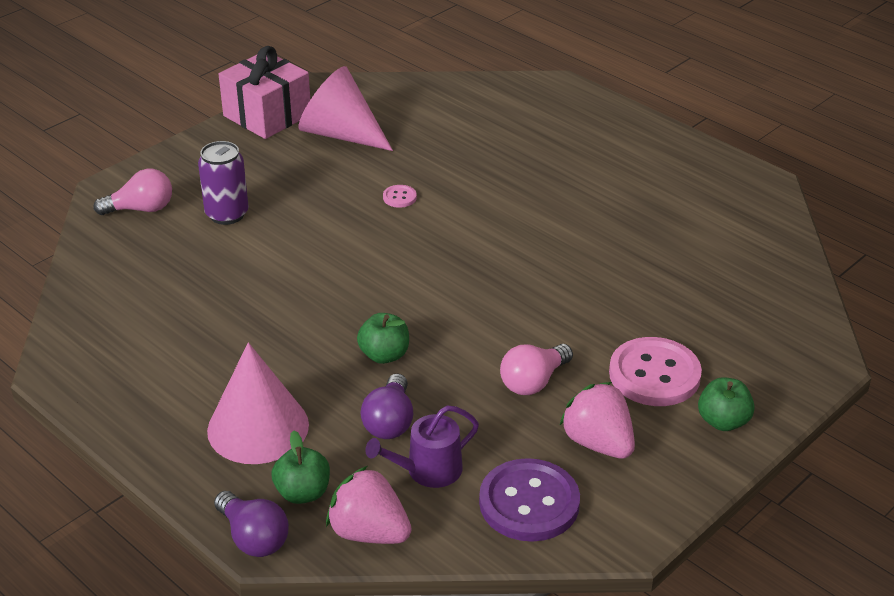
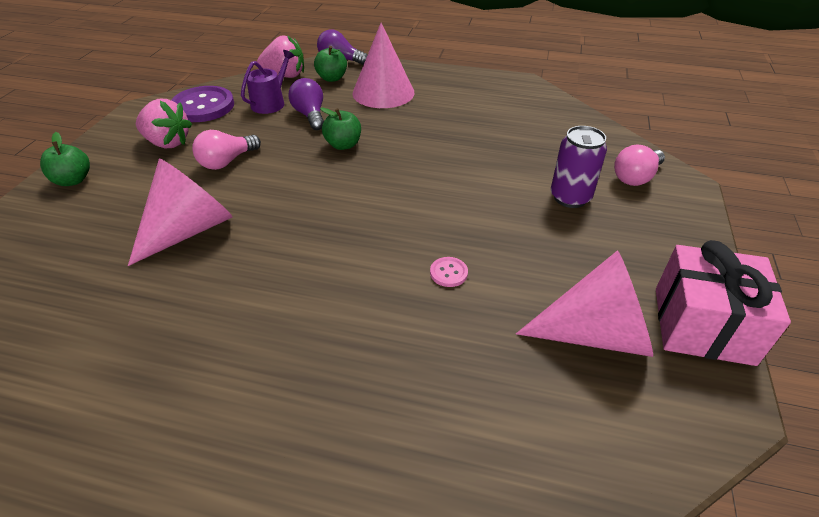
camera: 150 degrees right, 5 degrees up
pink light bulb [500,344,573,395] -> pink light bulb turned 150 degrees counterclockwise [192,130,261,170]
pink button [609,337,702,406] -> none
none -> pink cone [128,158,233,266]

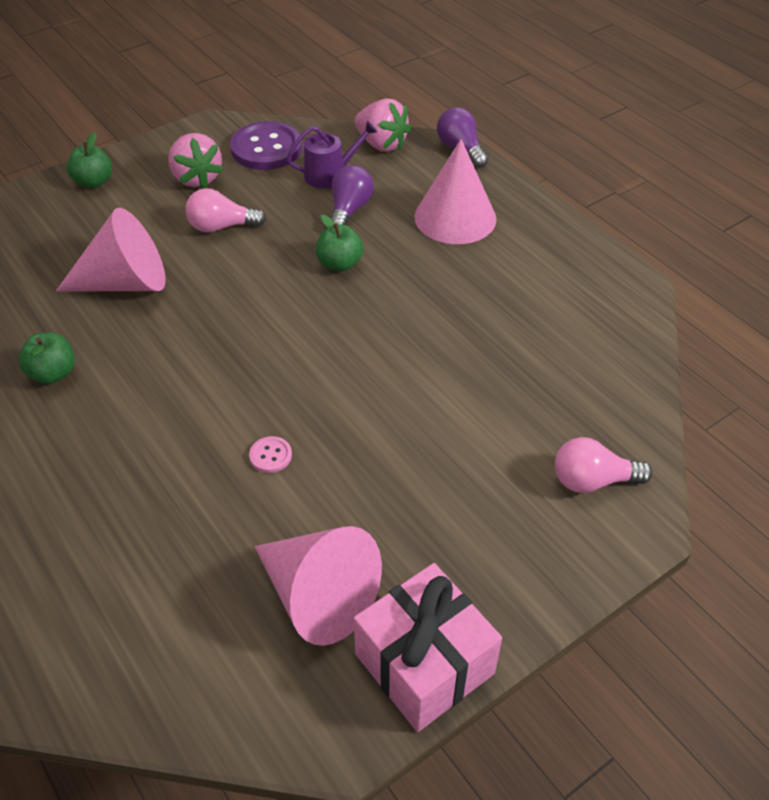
camera: 40 degrees right, 5 degrees up
green apple [314,46,347,82] -> green apple moved to [18,332,75,384]
purple can [551,126,607,208] -> none

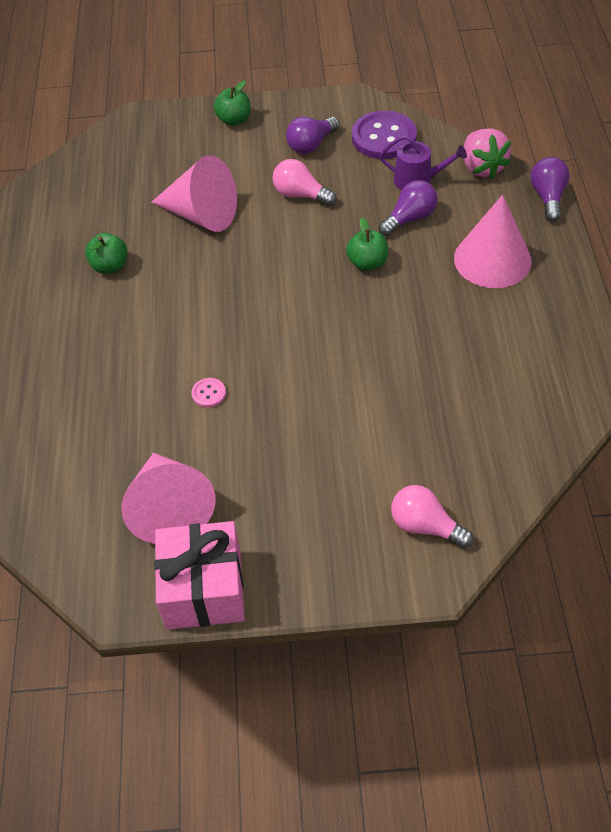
camera: 35 degrees right, 5 degrees up
pink strawberry [168,133,223,188] -> purple light bulb [286,117,340,154]

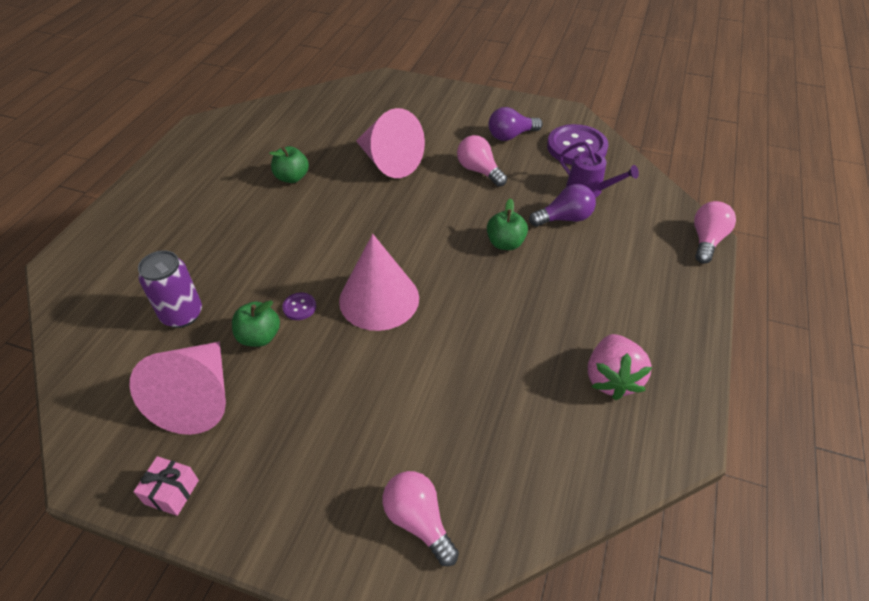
camera: 20 degrees right, 5 degrees down
pink gift [154,521,245,630] -> pink gift [134,456,199,516], size x0.47
pink button [191,378,226,408] -> purple button [282,293,316,320]
green apple [214,80,250,126] -> green apple moved to [232,301,280,347]
pink cone [454,195,532,288] -> pink cone moved to [339,234,419,331]
pink strawberry [464,128,511,179] -> pink strawberry moved to [588,334,652,400]
purple light bulb [530,157,570,222] -> pink light bulb [694,201,736,264]
none -> purple can [138,250,202,328]

